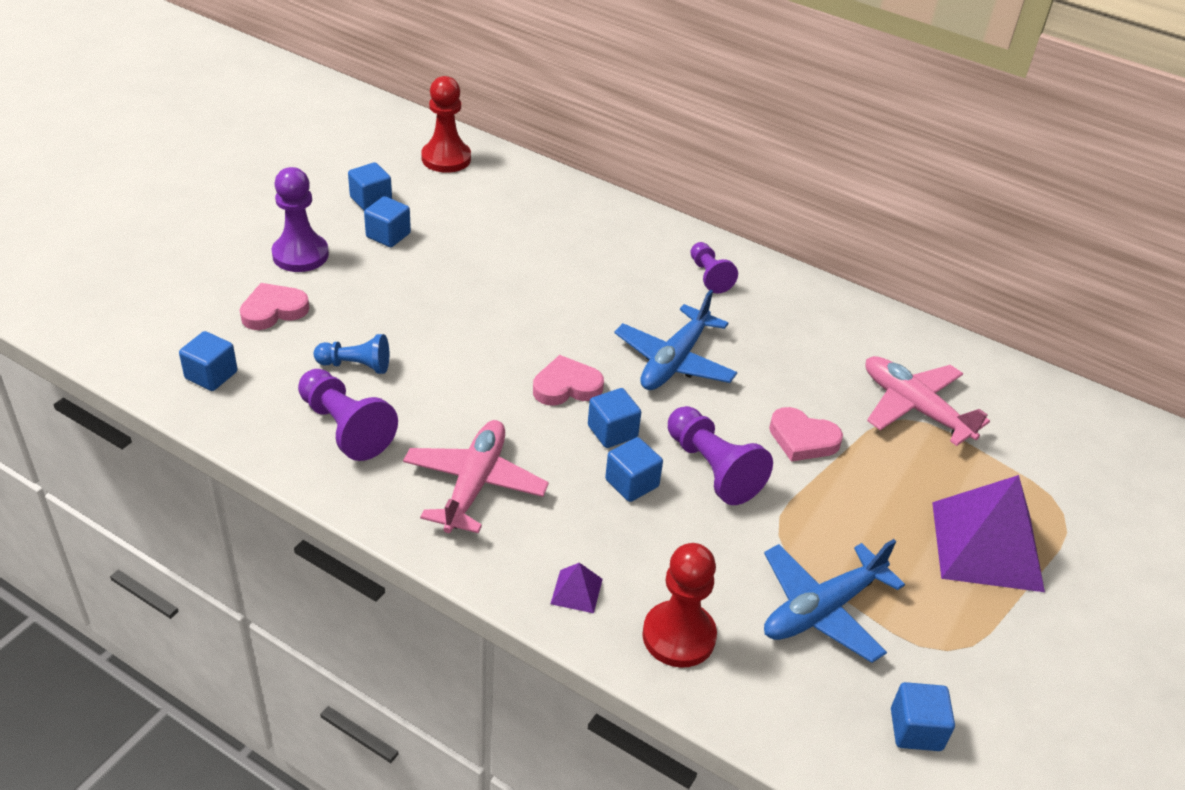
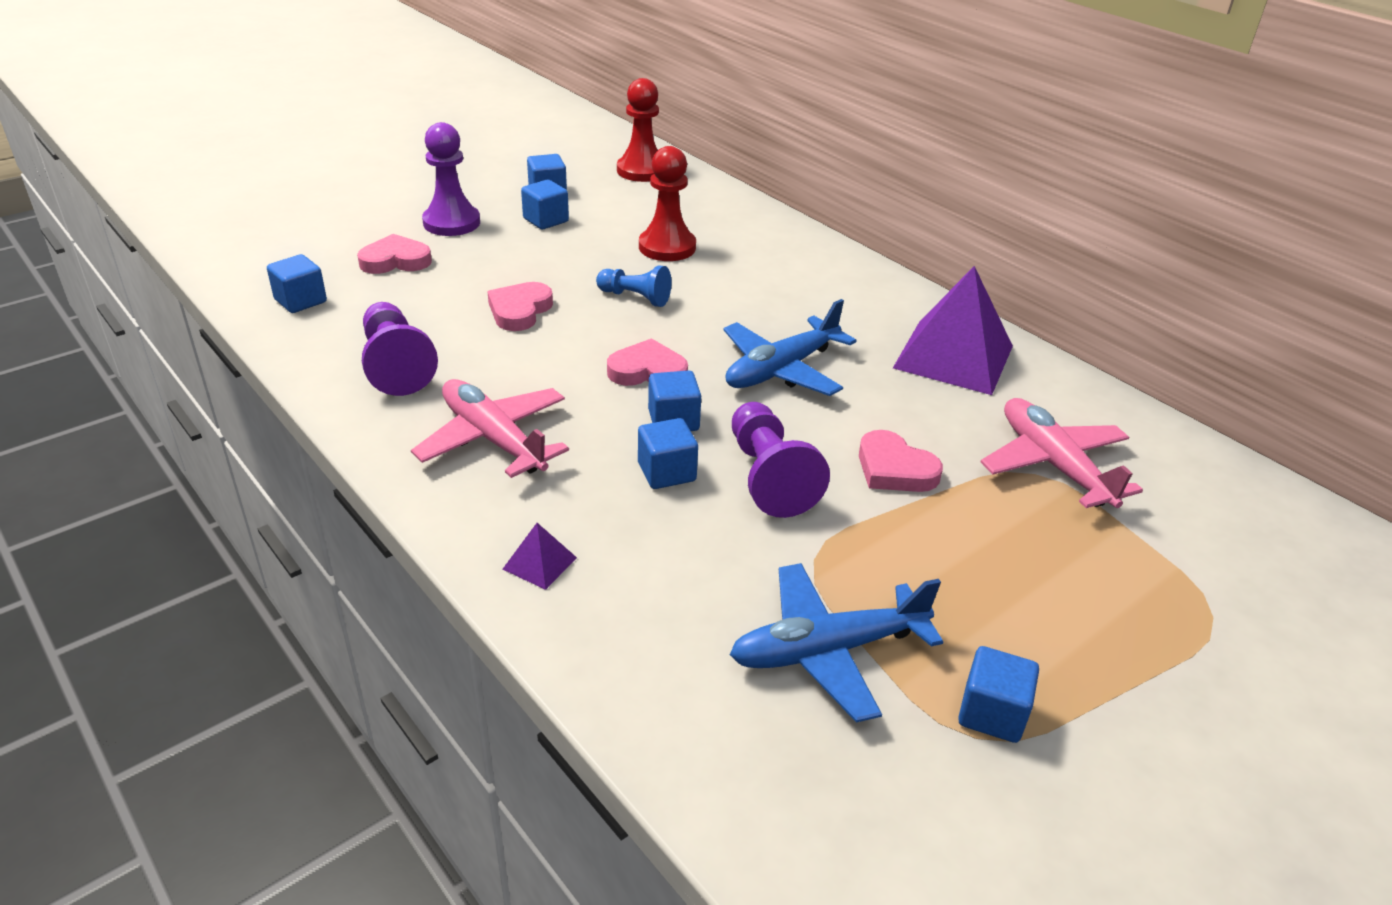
camera: 20 degrees right, 5 degrees down
blue pawn [314,334,389,374] -> blue pawn moved to [596,265,672,307]
pink plane [403,420,549,533] -> pink plane turned 75 degrees counterclockwise [411,379,569,478]
red pawn [642,543,717,668] -> red pawn moved to [639,146,696,261]
purple pawn [690,242,738,294] -> none
blue cube [891,682,955,751] -> blue cube moved to [958,646,1039,743]
purple pyramid [932,475,1045,592] -> purple pyramid moved to [893,266,1013,395]
none -> pink heart [487,282,553,331]

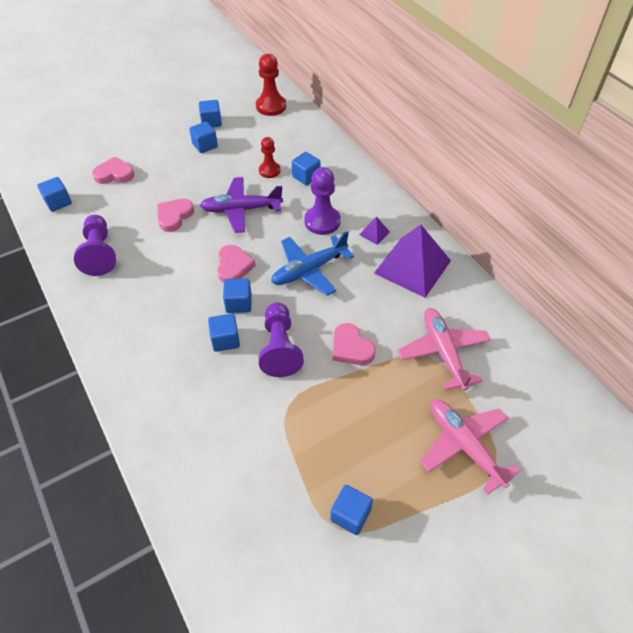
camera: 10 degrees right, 15 degrees up
pink plane [411,379,569,478] -> pink plane moved to [420,399,521,494]
purple pawn [422,122,480,236] -> purple pawn moved to [304,167,341,235]
purple pyramid [503,523,577,590] -> purple pyramid moved to [359,216,390,245]
blue pawn [596,265,672,307] -> purple plane [200,177,283,233]
pink heart [607,338,688,386] -> pink heart turned 75 degrees clockwise [217,245,256,283]
red pawn [639,146,696,261] -> red pawn [259,137,280,178], size x0.64
blue plane [730,563,943,723] -> none
none -> blue cube [292,152,320,185]

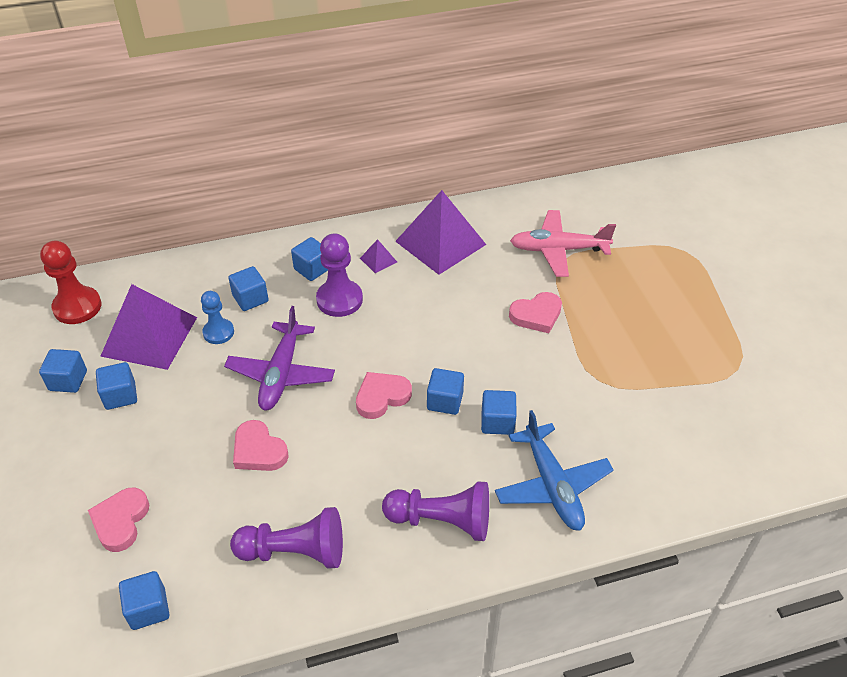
camera: 75 degrees left, 5 degrees down
pink heart [217,245,256,283] -> pink heart turned 45 degrees counterclockwise [356,372,412,419]
red pawn [259,137,280,178] -> blue pawn [201,291,234,344]
purple pawn [259,302,304,377] -> purple pawn moved to [382,482,489,541]
blue plane [271,231,354,296] -> blue plane moved to [495,410,614,531]
blue cube [330,485,373,535] -> blue cube moved to [291,237,328,281]
pink plane [420,399,521,494] -> none
none -> purple pyramid [100,284,197,370]

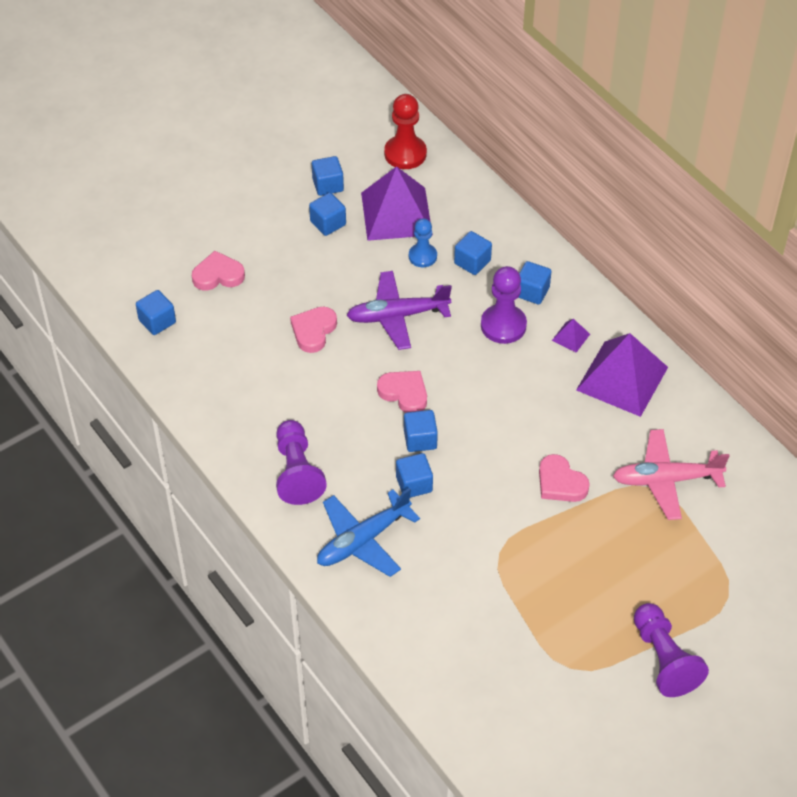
camera: 70 degrees right, 5 degrees up
purple pawn [230,507,343,569] -> purple pawn moved to [634,603,709,697]
pink plane [510,210,616,277] -> pink plane turned 75 degrees counterclockwise [613,429,730,520]

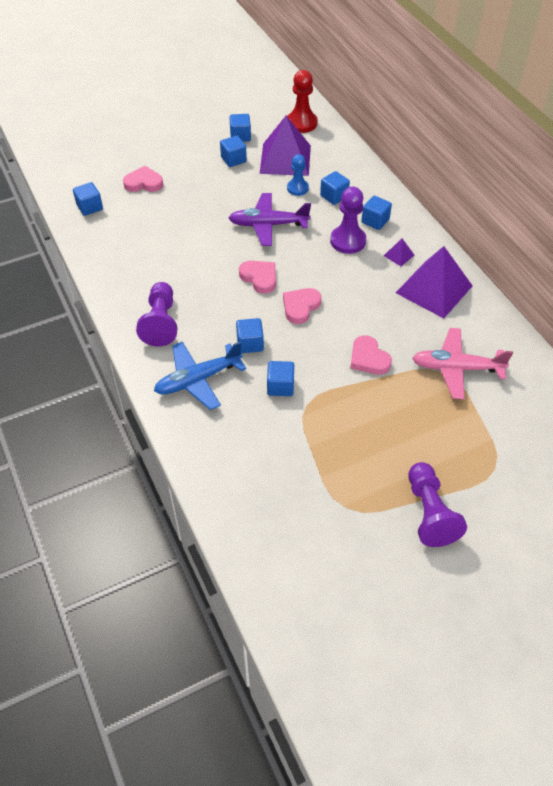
camera: 10 degrees right, 0 degrees up
pink heart [290,307,337,353] -> pink heart moved to [283,288,321,324]
blue cube [404,410,438,452] -> blue cube moved to [267,361,294,396]

